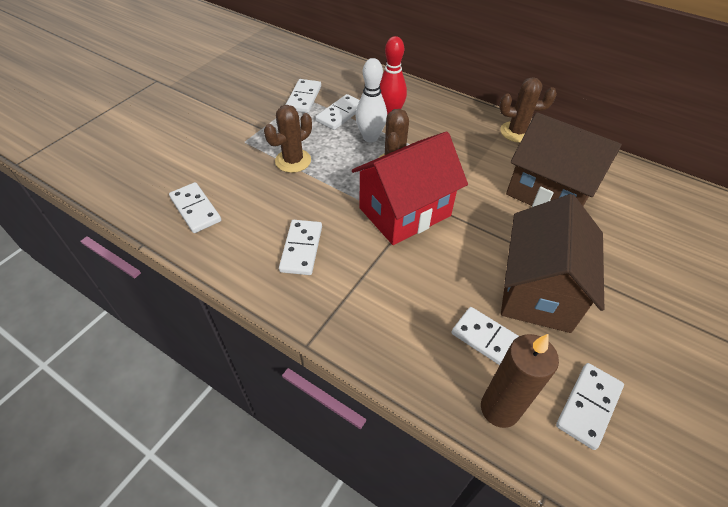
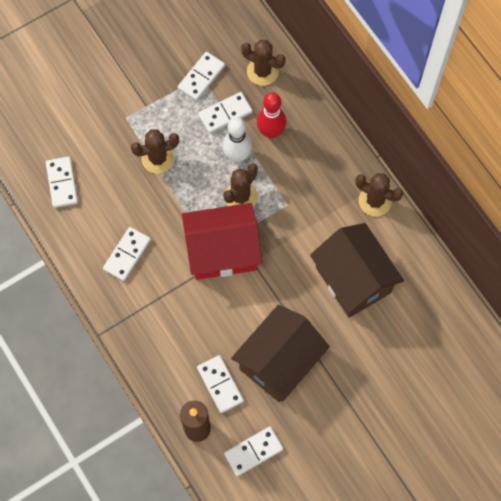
camera: 25 degrees right, 20 degrees up
none -> brown cactus [241,40,286,86]

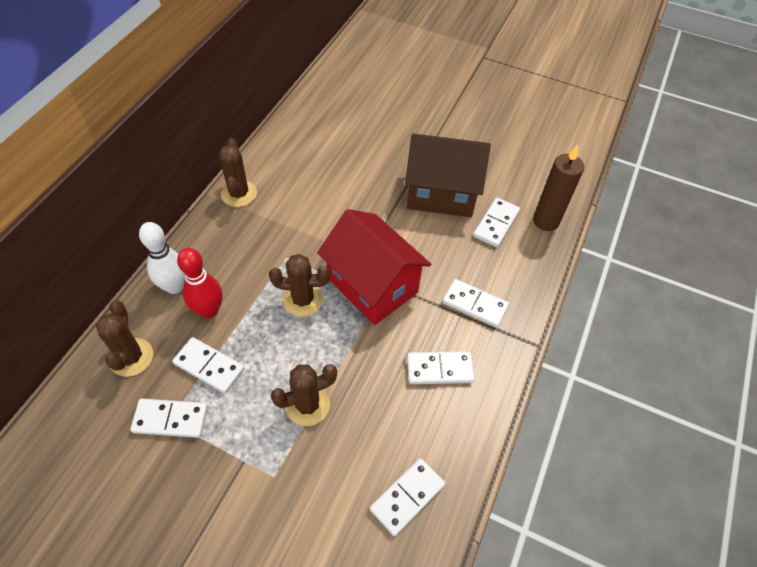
camera: 125 degrees left, 15 degrees down
brown cactus [131,129,179,174] -> brown cactus turned 60 degrees counterclockwise [271,364,337,426]
white bowling pin [222,117,252,162] -> white bowling pin moved to [139,222,185,294]
white domino [224,426,284,476] -> white domino moved to [442,279,509,328]
brown house [310,223,404,318] -> none

